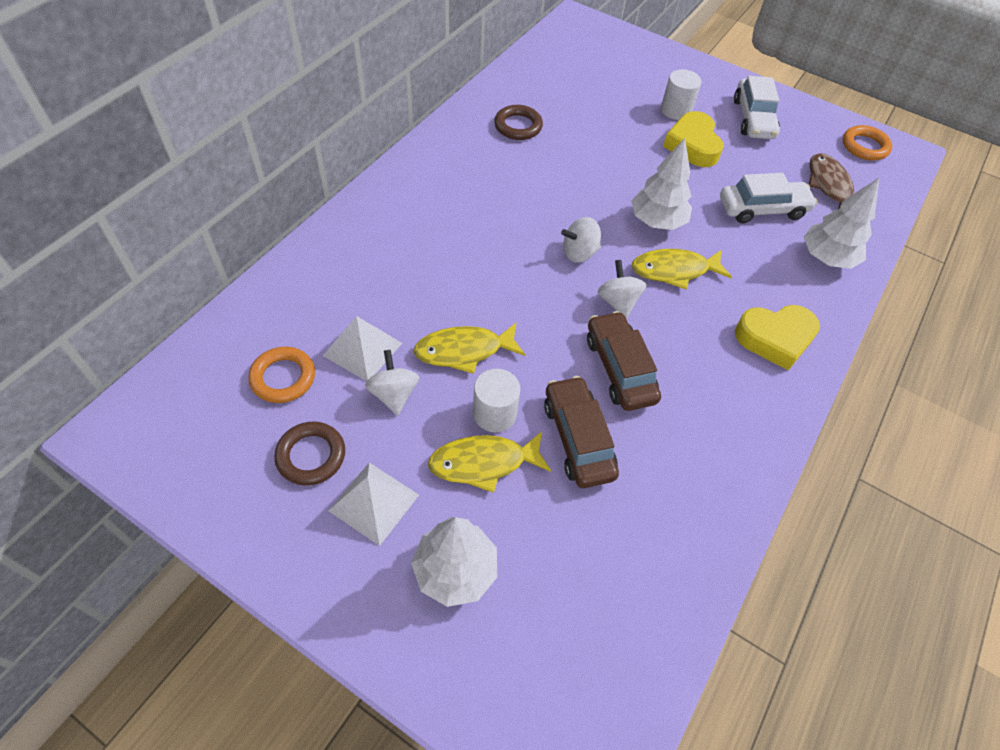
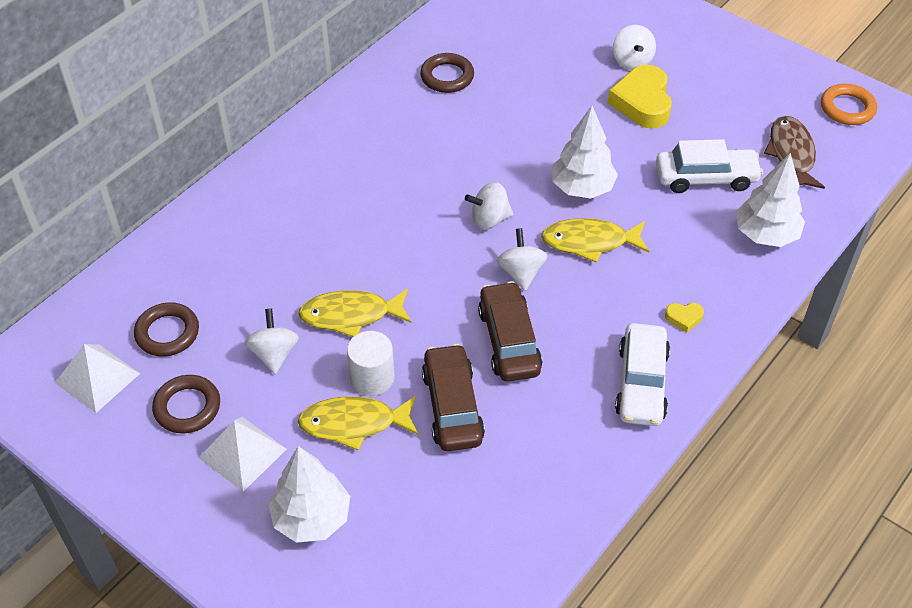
camera: 10 degrees right, 5 degrees down
orange ring [248,347,315,403] -> brown ring [134,302,199,357]
white pyramid [323,316,402,381] -> white pyramid moved to [55,344,140,413]
white cylinder [661,69,702,120] -> white spinning top [613,25,656,70]
white car [734,76,780,139] -> white car moved to [615,323,670,426]
yellow heart [735,305,820,370] -> yellow heart [665,303,704,333], size x0.45

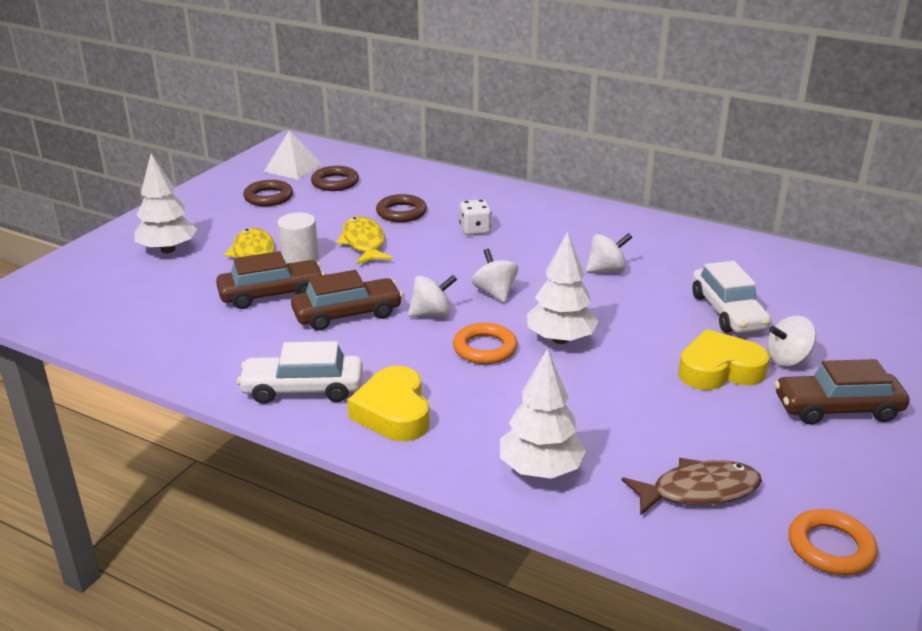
camera: 80 degrees right, 20 degrees down
white pyramid [199,417,286,492] -> none
white spinning top [245,308,299,374] -> white spinning top moved to [586,233,633,272]
brown ring [420,53,474,93] -> brown ring moved to [376,194,427,222]
yellow fish [541,218,649,263] -> orange ring [453,323,517,364]
white car [656,139,763,193] -> white car moved to [692,261,771,333]
yellow heart [665,303,704,333] -> yellow heart [347,366,429,441], size x2.25
none -> white dice [459,200,492,235]
none -> brown car [774,359,909,425]

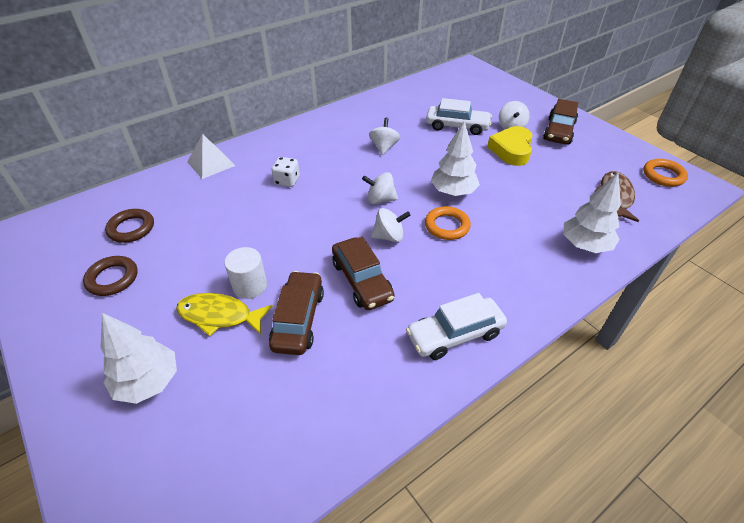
camera: 65 degrees left, 15 degrees up
white car [237,341,363,404] -> white car turned 45 degrees clockwise [406,293,507,360]
white pyramid [264,130,322,180] -> white pyramid moved to [187,134,235,179]
brown car [291,270,403,331] -> brown car turned 150 degrees clockwise [332,237,395,310]
yellow fish [336,216,393,264] -> none
yellow heart [347,366,429,441] -> none
brown ring [376,194,427,222] -> none
white spinning top [408,275,457,317] -> white spinning top turned 75 degrees clockwise [371,208,411,242]

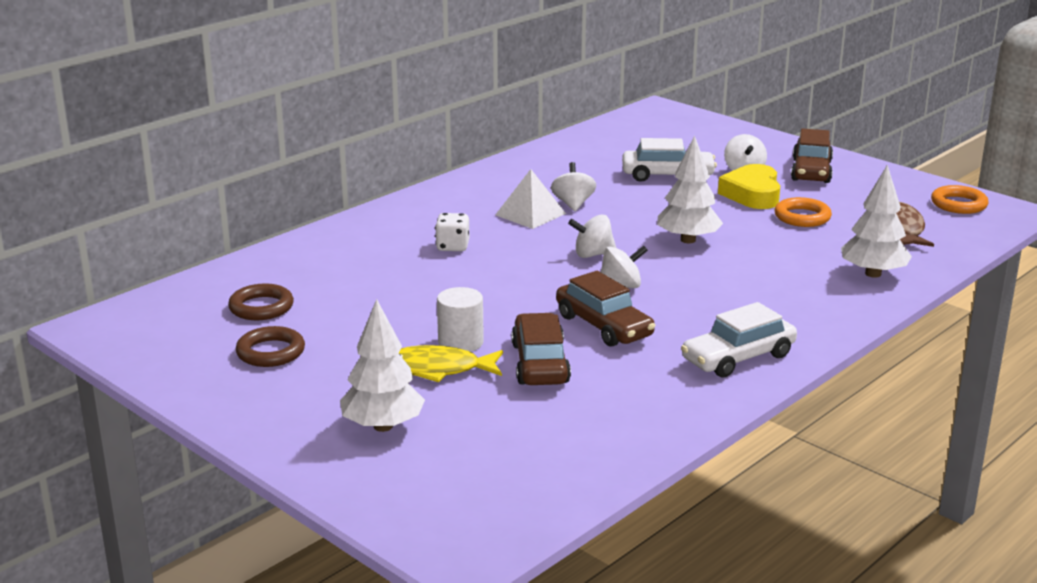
camera: 10 degrees left, 20 degrees down
white pyramid [187,134,235,179] -> white pyramid moved to [495,169,566,229]
orange ring [425,206,471,240] -> orange ring moved to [774,197,832,227]

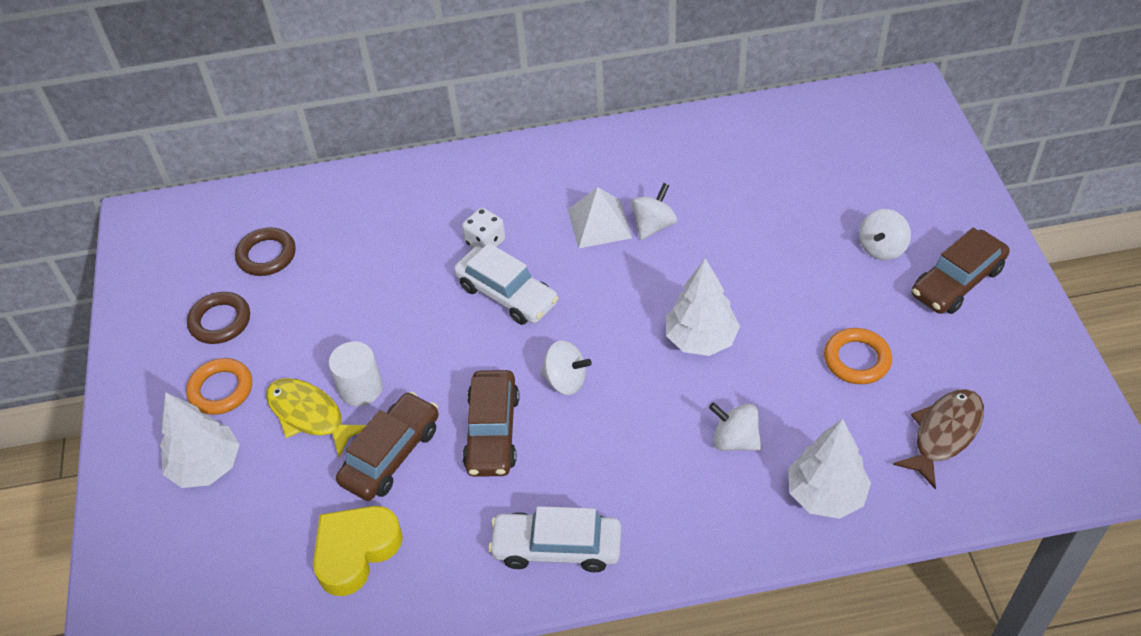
camera: 40 degrees right, 25 degrees up
white spinning top [568,214,616,258] -> white spinning top moved to [709,402,762,451]
white car [622,138,717,182] -> white car moved to [454,243,559,325]
yellow heart [718,164,780,209] -> yellow heart moved to [313,506,403,596]
orange ring [931,185,989,214] -> orange ring moved to [186,358,252,415]

